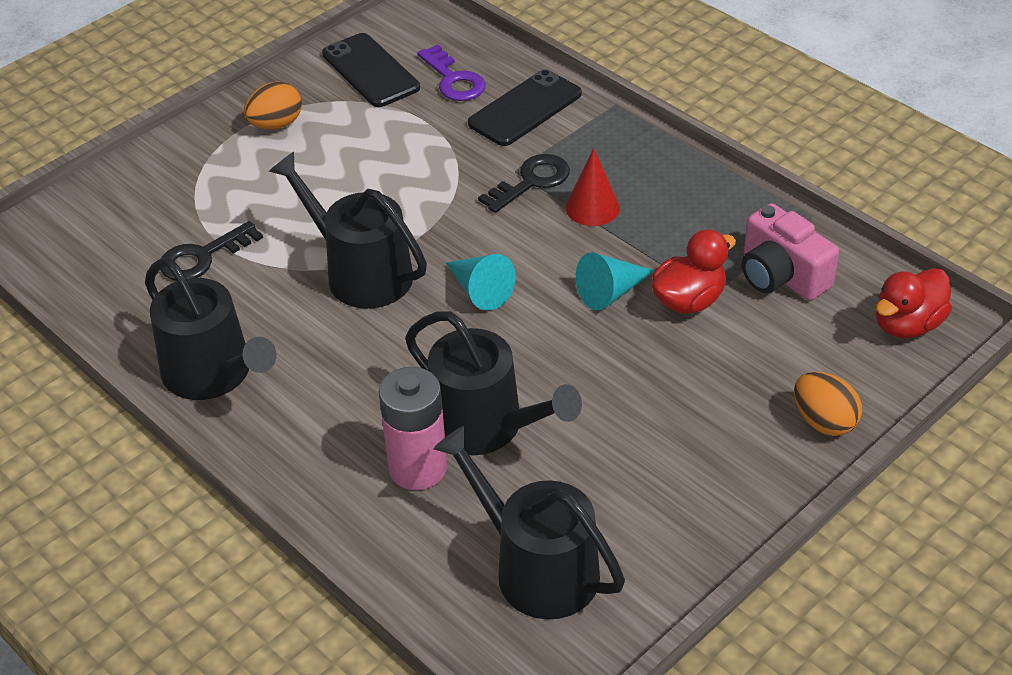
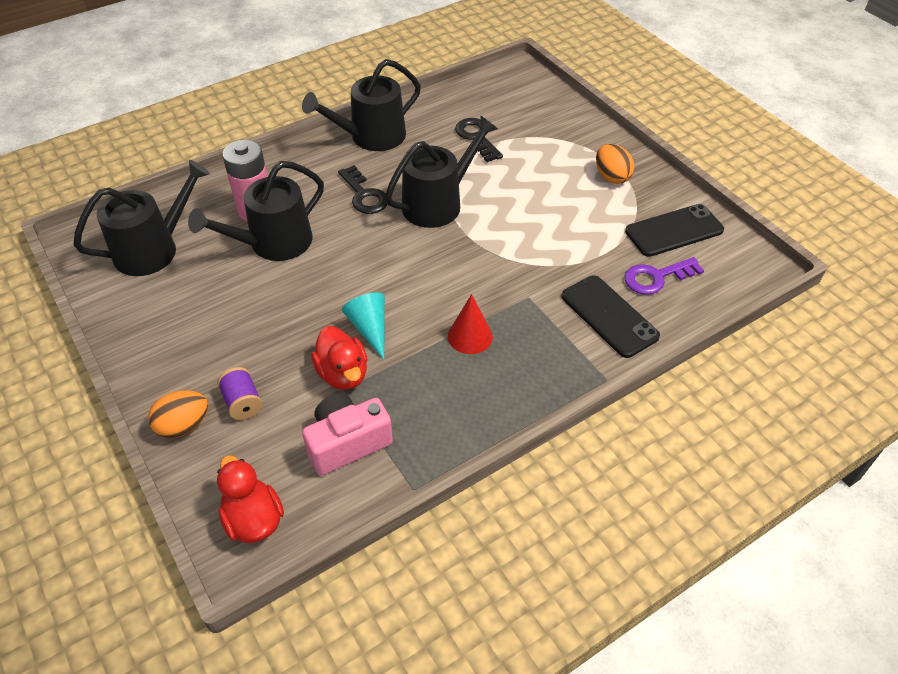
camera: 100 degrees right, 5 degrees up
turquoise cone [446,254,516,311] -> none
black key [478,154,570,213] -> black key moved to [338,165,388,214]
none -> purple spool [217,367,263,420]

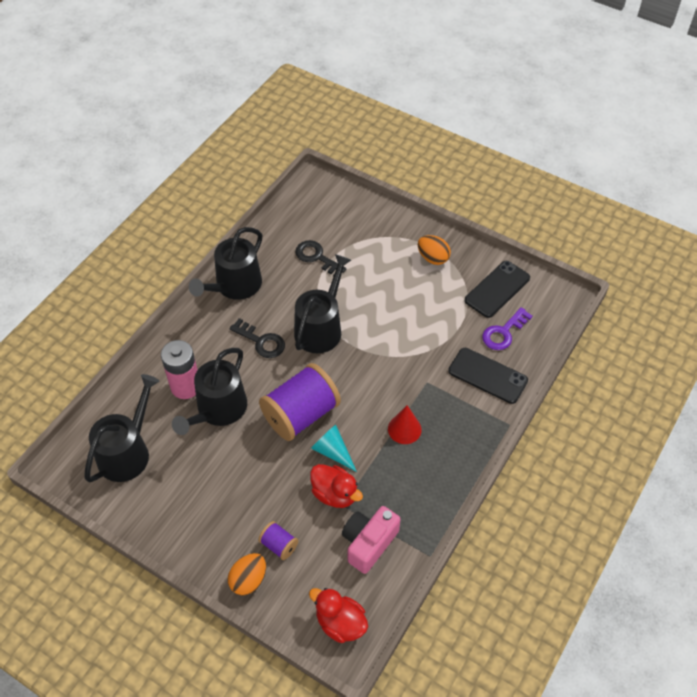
camera: 25 degrees left, 5 degrees up
none -> purple spool [259,363,341,441]

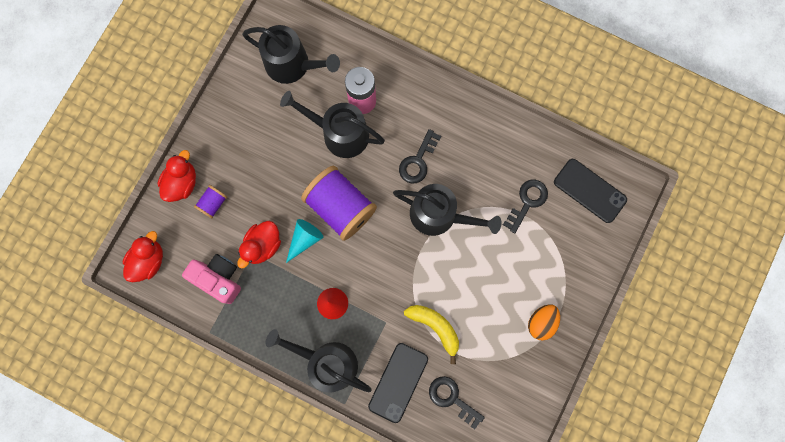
camera: 85 degrees right, 25 degrees up
black watering can [189,227,262,300] -> black watering can moved to [266,329,372,393]
orange egg [228,553,266,596] -> red duck [157,150,196,202]
black phone [465,261,530,318] -> black phone moved to [554,159,627,223]
purple key [482,307,533,350] -> black key [429,376,485,429]
none -> yellow banana [404,305,459,364]

